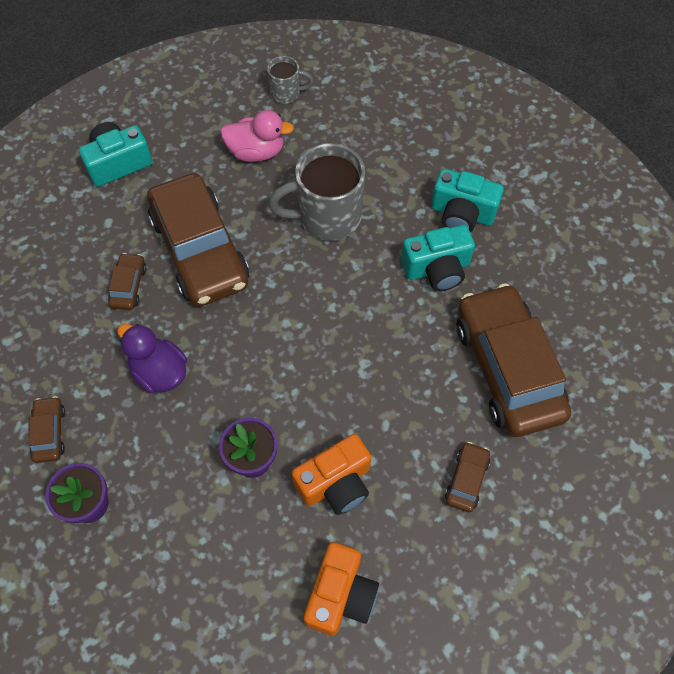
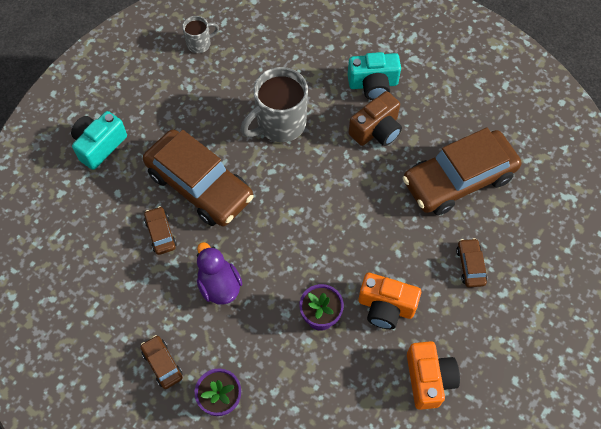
camera: 25 degrees left, 0 degrees up
purple duck [117,324,187,393] -> purple duck turned 45 degrees clockwise [197,242,242,305]
pink duck [220,110,294,162] -> none
orange camera [292,434,371,515] -> orange camera turned 75 degrees clockwise [358,273,421,329]
turquoise camera [401,225,475,291] -> brown camera [349,91,402,146]
brown car [457,283,571,437] -> brown car turned 75 degrees counterclockwise [403,128,521,215]

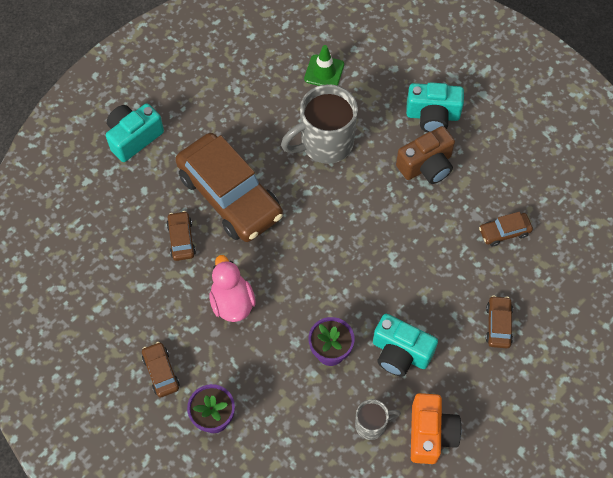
camera: 10 degrees right, 0 degrees up
grey mug [182,16,219,53] -> grey mug moved to [355,399,401,440]
purple duck [197,242,242,305] -> pink duck [209,255,256,322]
orange camera [358,273,421,329] -> turquoise camera [373,314,438,376]
brown car [403,128,521,215] -> brown car [479,212,533,246], size x0.42
none -> green traffic cone [304,45,344,86]

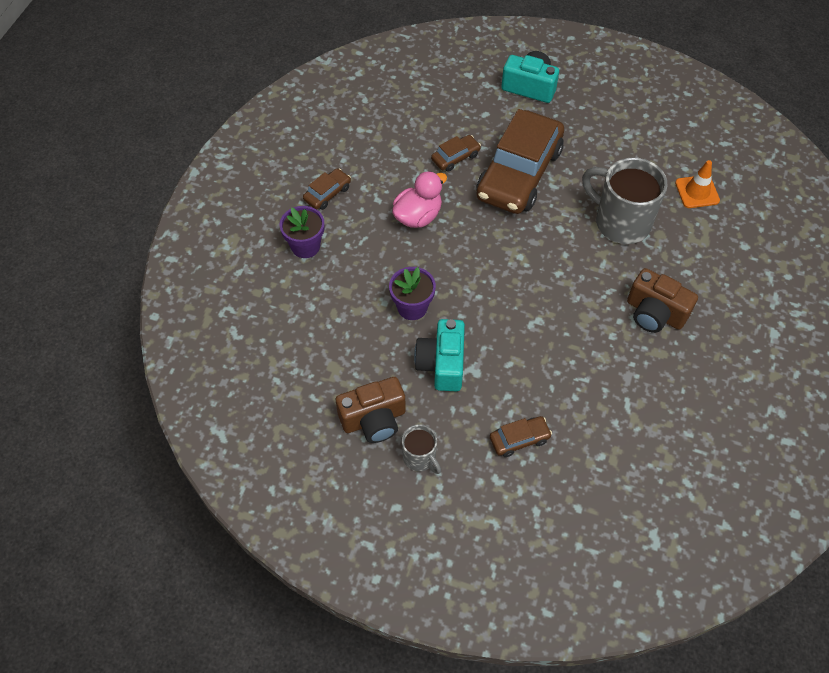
camera: 65 degrees right, 5 degrees down
green traffic cone [304,45,344,86] -> orange traffic cone [675,160,720,208]
grey mug [355,399,401,440] -> grey mug moved to [402,424,441,474]
turquoise camera [406,82,464,133] -> none
orange camera [411,393,462,464] -> brown camera [336,377,406,443]
brown car [479,212,533,246] -> none

